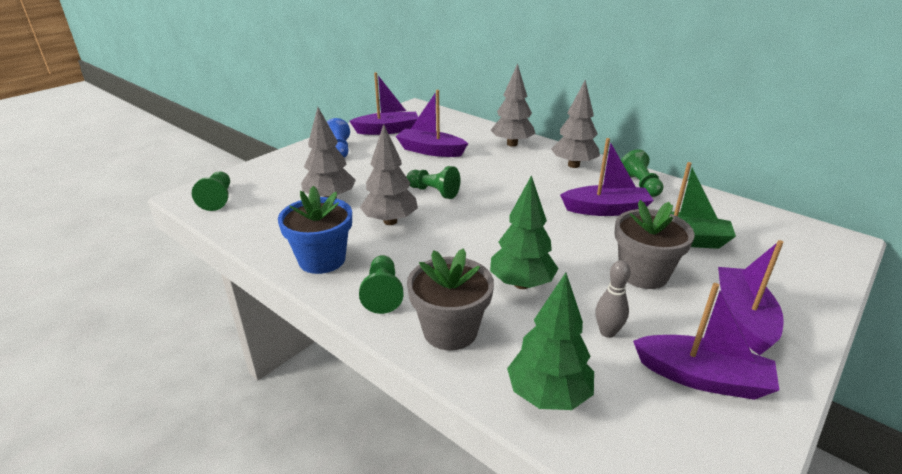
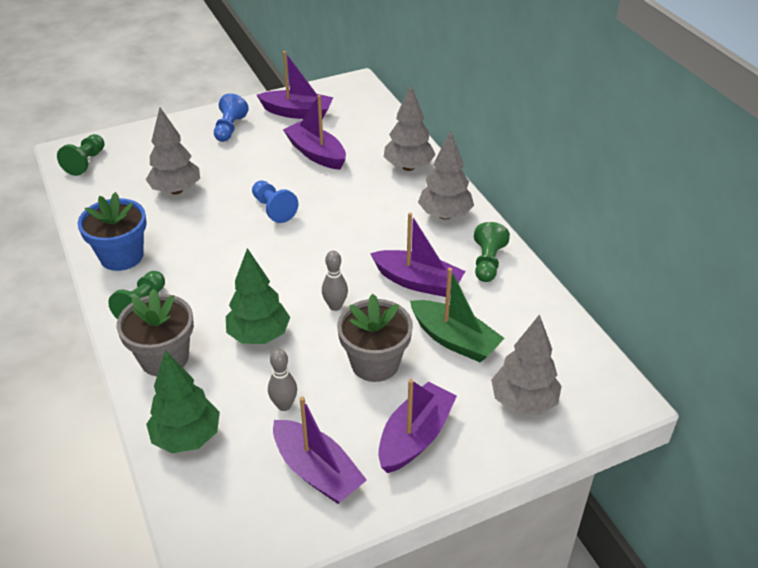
camera: 25 degrees right, 10 degrees up
grey tree [360,124,418,225] -> grey tree moved to [491,314,562,415]
green pawn [407,166,460,199] -> blue pawn [252,181,298,223]
none -> grey bowling pin [322,251,348,311]

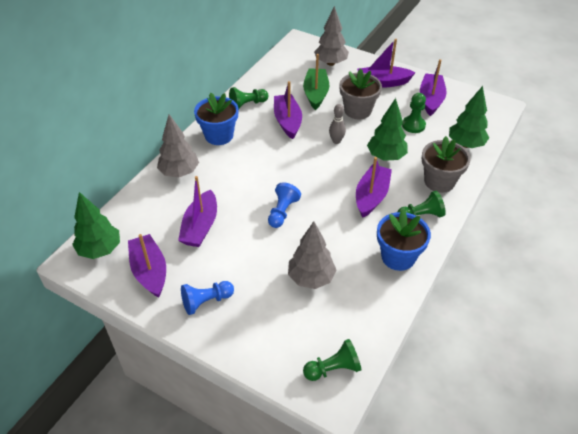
camera: 125 degrees left, 5 degrees up
grey bowling pin [268,349,297,411] -> green pawn [402,93,426,133]
grey tree [418,131,474,220] -> blue flower pot [194,92,239,145]
none -> green tree [72,192,120,259]
none -> purple boat [356,157,392,218]

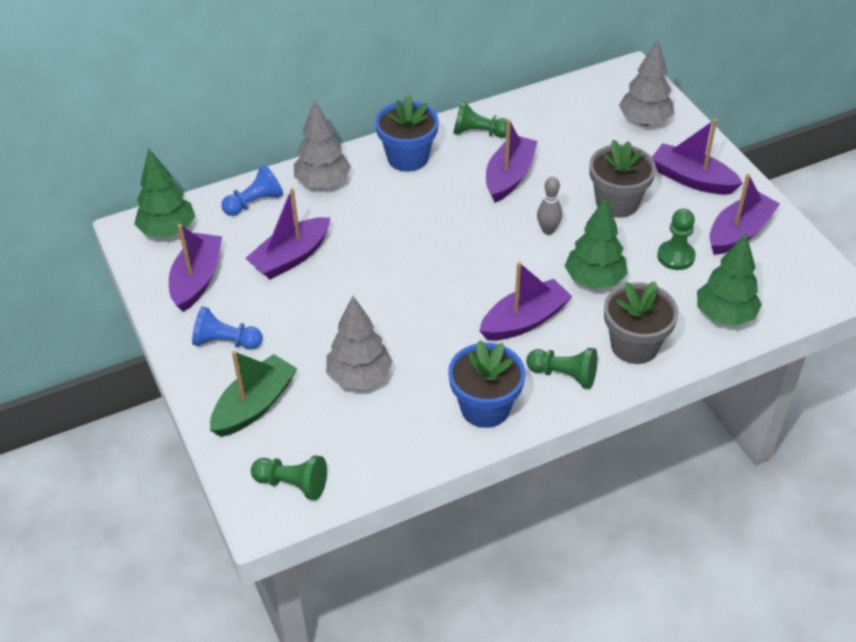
camera: 35 degrees right, 0 degrees up
blue pawn [268,182,301,228] -> blue pawn moved to [221,165,283,216]
green boat [303,54,329,110] -> green boat moved to [210,350,297,437]

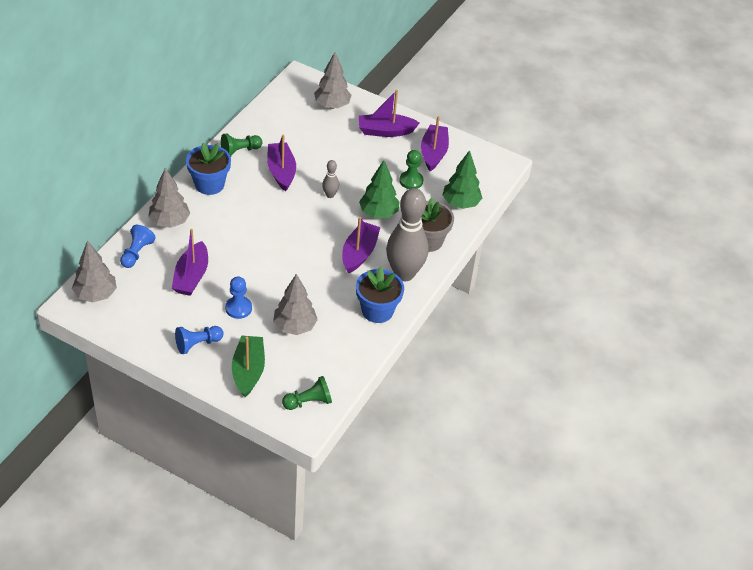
camera: 40 degrees left, 0 degrees up
green tree [134,148,195,238] -> grey tree [72,240,117,303]
purple boat [169,224,222,312] -> none
green pawn [526,348,597,389] -> grey bowling pin [386,188,429,281]
grey flower pot [589,139,656,218] -> none
none -> blue pawn [225,276,252,319]

